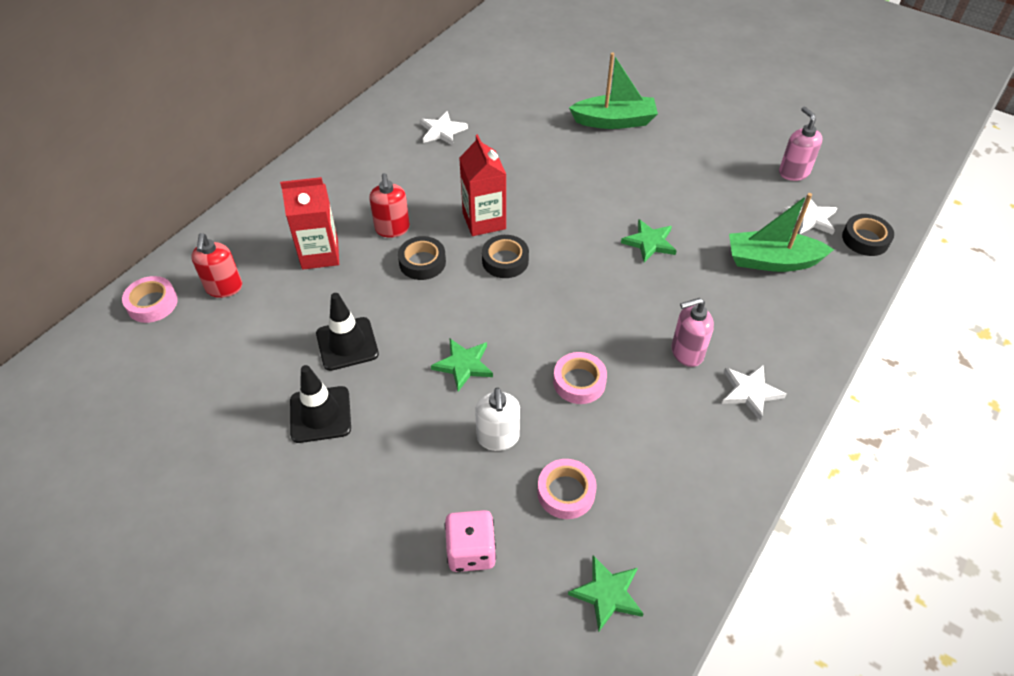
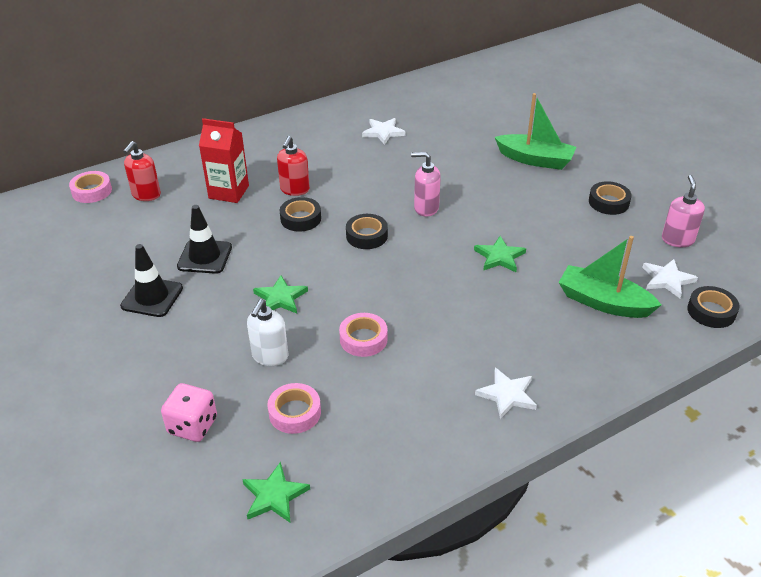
camera: 25 degrees right, 10 degrees down
red carton [459,134,506,236] -> none
pink soap dispenser [672,298,714,367] -> pink soap dispenser moved to [411,152,441,217]
none -> black tape [589,181,632,215]

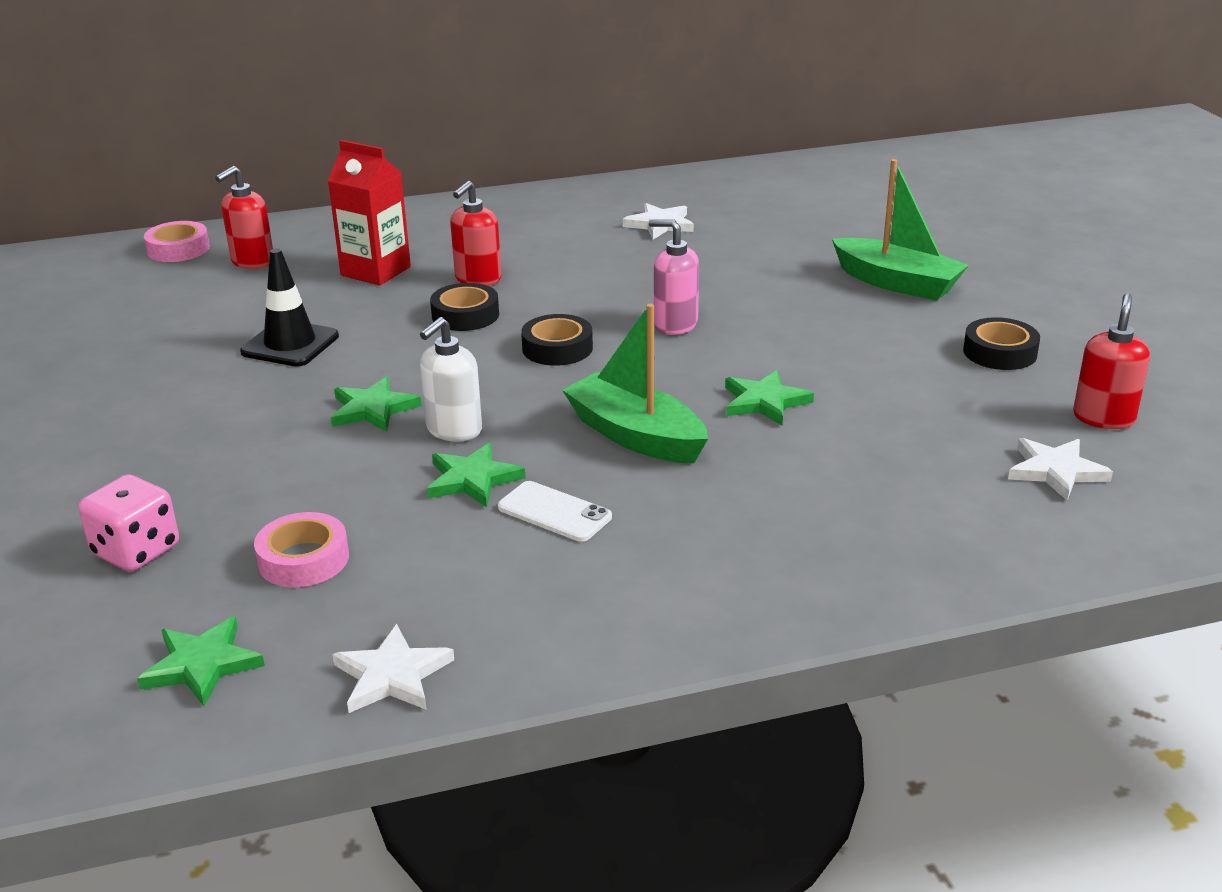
camera: 15 degrees right, 10 degrees down
black traffic cone [120,244,183,317] -> none
white soap dispenser [247,299,288,366] -> white soap dispenser moved to [420,317,482,442]
pink tape [339,313,388,357] -> green star [427,443,525,507]
white star [475,368,537,419] -> white star moved to [332,624,454,713]
green boat [559,236,661,318] -> green boat moved to [562,304,708,464]
pink soap dispenser [662,175,705,247] -> red soap dispenser [1073,293,1150,429]
black tape [687,286,740,328] -> none
none -> white phone [498,481,612,542]

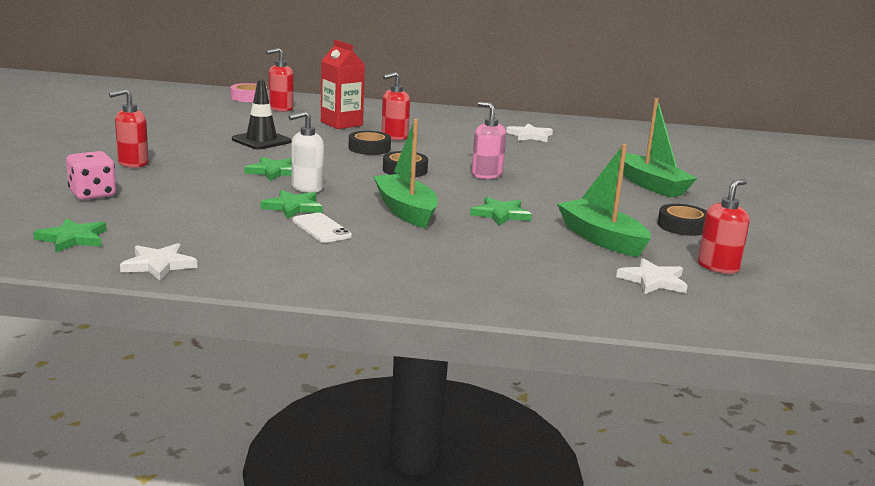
camera: 20 degrees right, 10 degrees down
pink tape [254,512,349,587] -> none
none -> red soap dispenser [109,89,149,168]
none -> green boat [557,144,651,257]

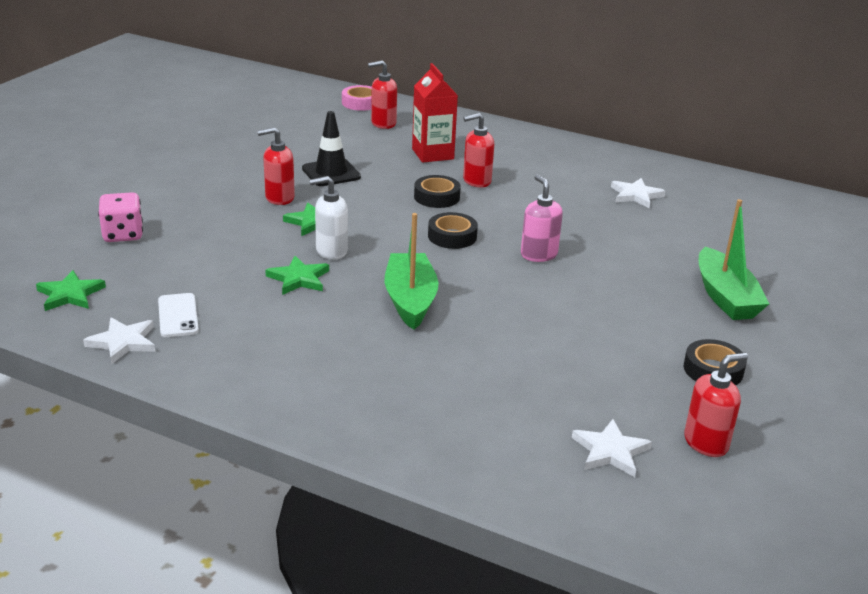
camera: 20 degrees right, 10 degrees up
red soap dispenser [109,89,149,168] -> red soap dispenser moved to [257,127,295,205]
white phone [292,212,352,243] -> white phone moved to [158,293,199,337]
green star [470,197,532,226] -> none
green boat [557,144,651,257] -> none

